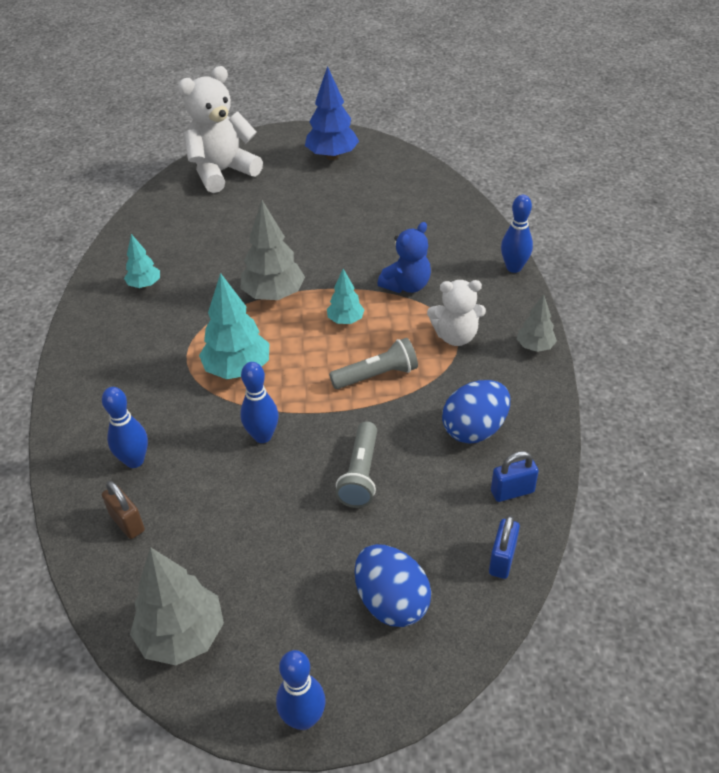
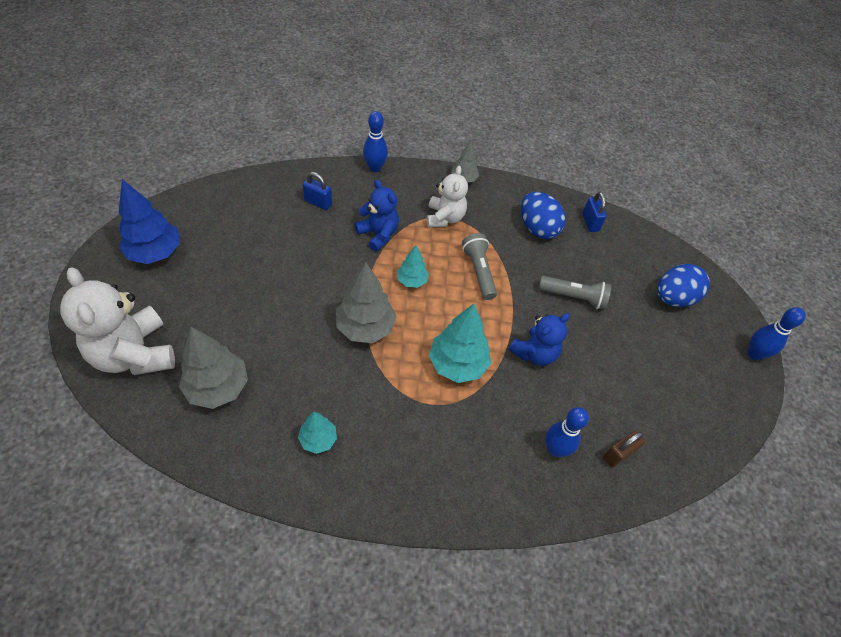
camera: 90 degrees left, 10 degrees up
grey tree [130,547,224,665] -> grey tree moved to [179,327,248,409]
blue bowling pin [240,362,279,443] -> blue teddy bear [509,313,570,366]
blue padlock [489,515,520,579] -> blue padlock moved to [303,172,332,210]

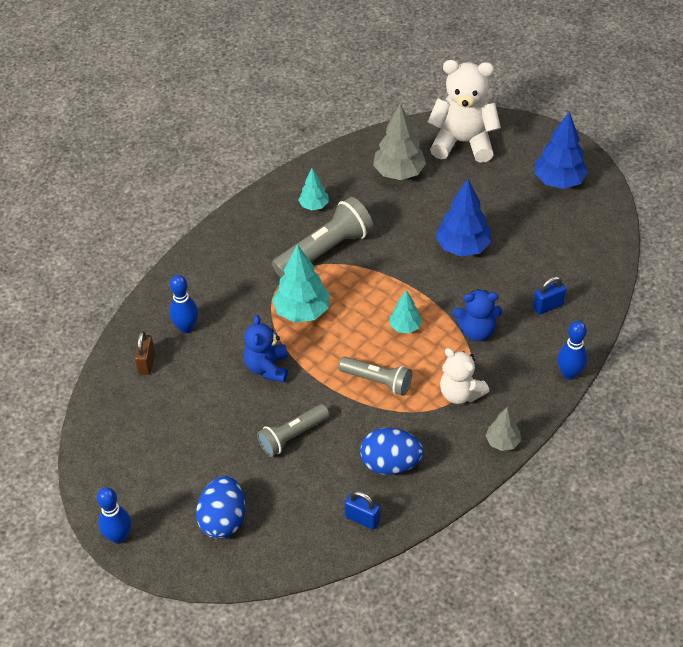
camera: 135 degrees right, 5 degrees down
grey tree [336,263,397,343] -> none
none -> grey flashlight [272,197,374,278]
none -> blue tree [436,179,491,257]

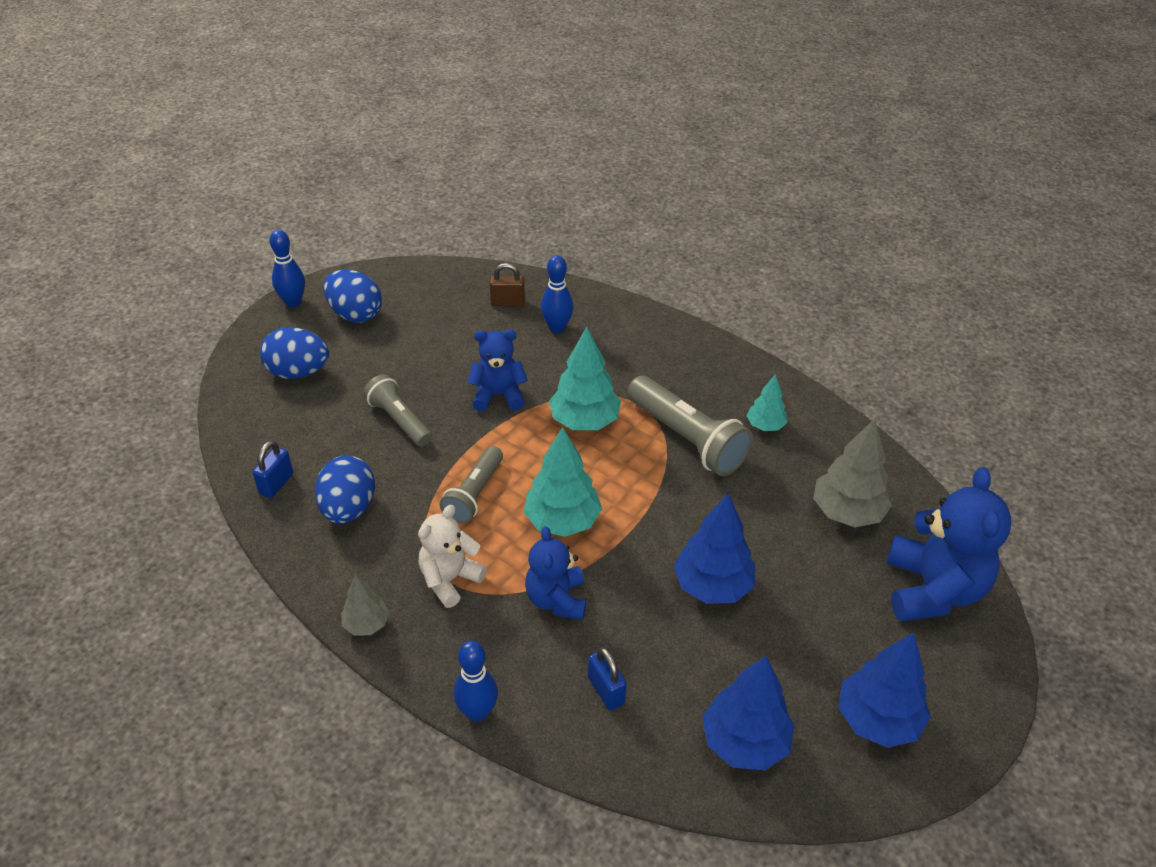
camera: 85 degrees right, 5 degrees down
turquoise tree [390,290,422,333] -> turquoise tree [524,427,602,537], size x1.76
white teddy bear [428,60,501,163] -> blue teddy bear [887,467,1011,621]
none -> blue egg [323,269,382,323]
none -> blue tree [702,656,794,770]

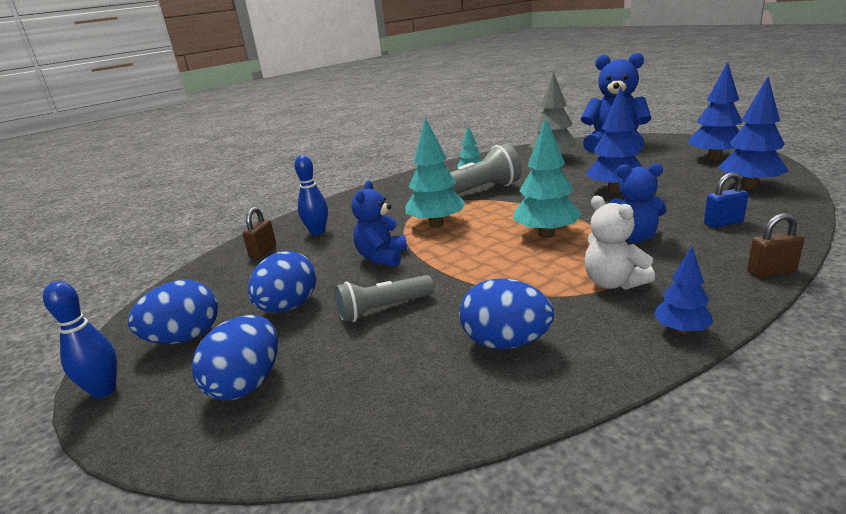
camera: 70 degrees left, 20 degrees down
blue padlock [253,441,293,498] -> none
grey tree [341,574,389,636] -> blue tree [653,246,714,334]
grey flashlight [440,446,503,524] -> none
blue bowling pin [453,641,498,722] -> brown padlock [747,213,804,278]
none -> blue egg [248,251,316,313]

